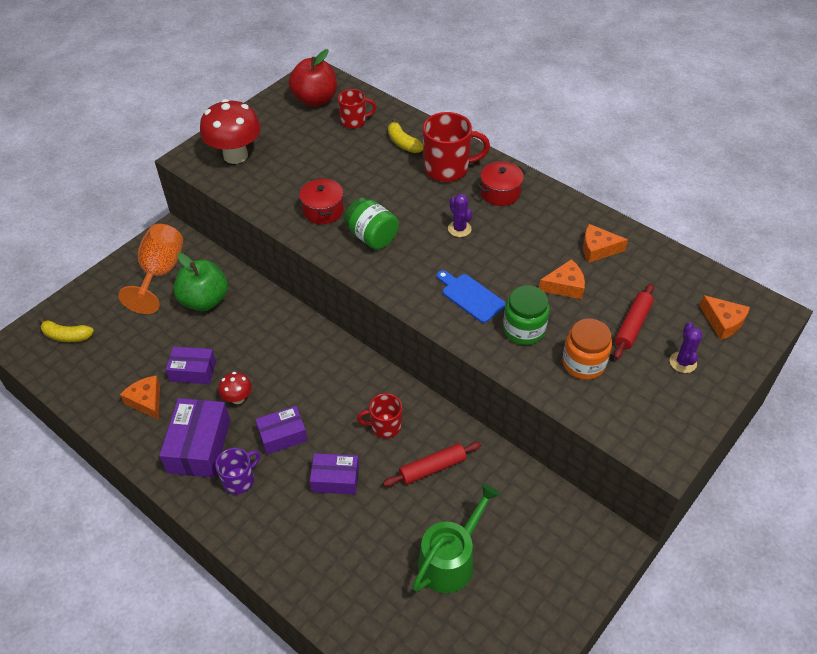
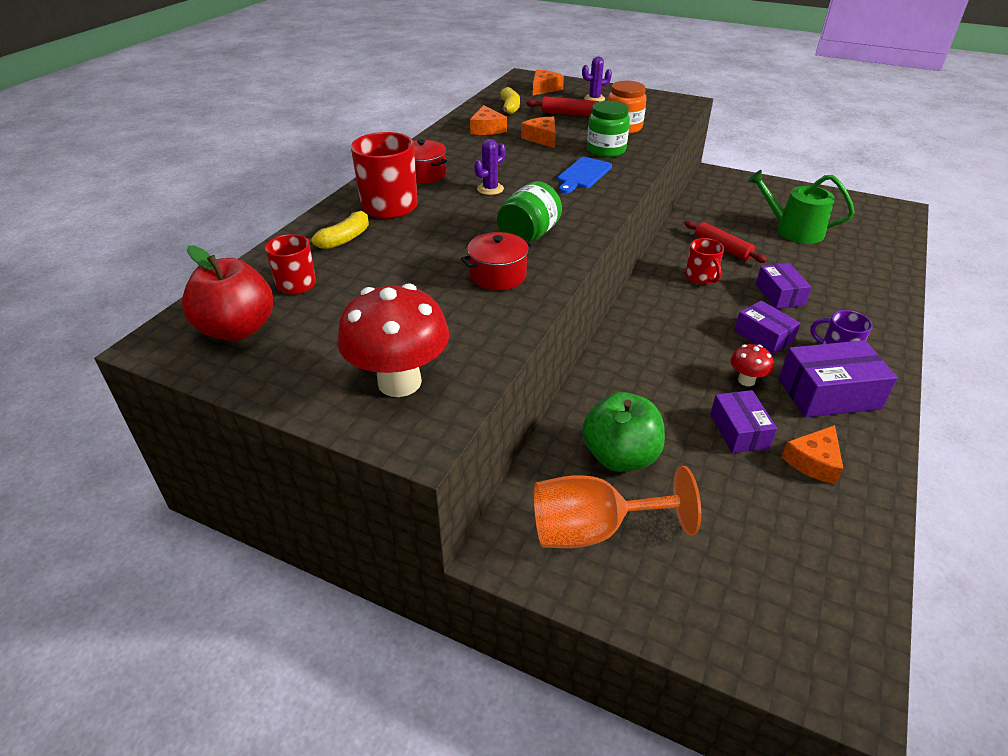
camera: 105 degrees left, 10 degrees down
yellow banana [39,317,94,342] -> yellow banana moved to [500,87,520,114]

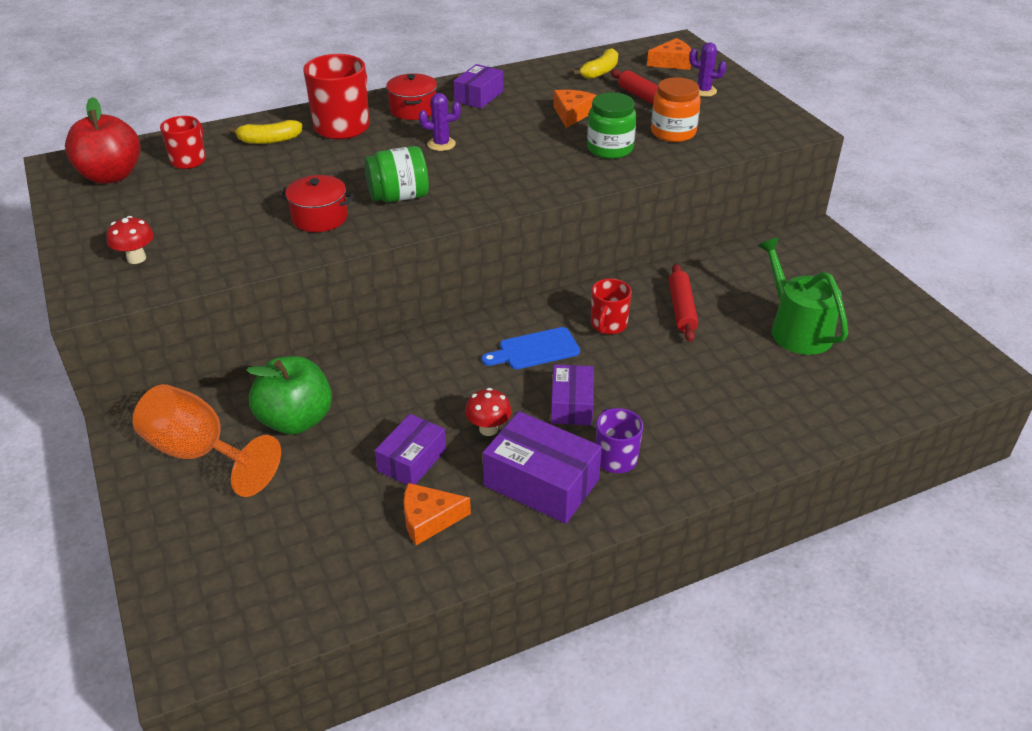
camera: 40 degrees right, 0 degrees up
red mushroom [337,283,449,397] -> red mushroom [107,216,154,264], size x0.49
orange cheese [470,105,507,135] -> none
blue cutting board [558,157,612,193] -> blue cutting board moved to [482,327,580,369]
purple box [756,263,812,309] -> purple box moved to [453,64,503,109]

